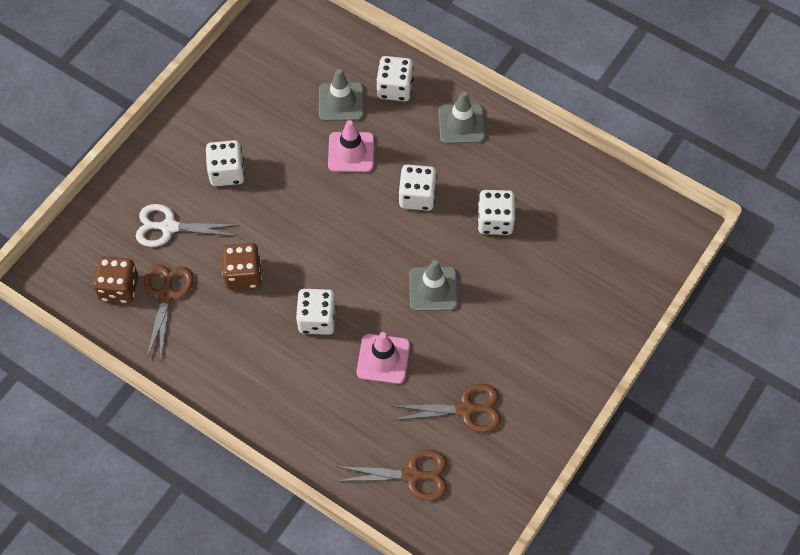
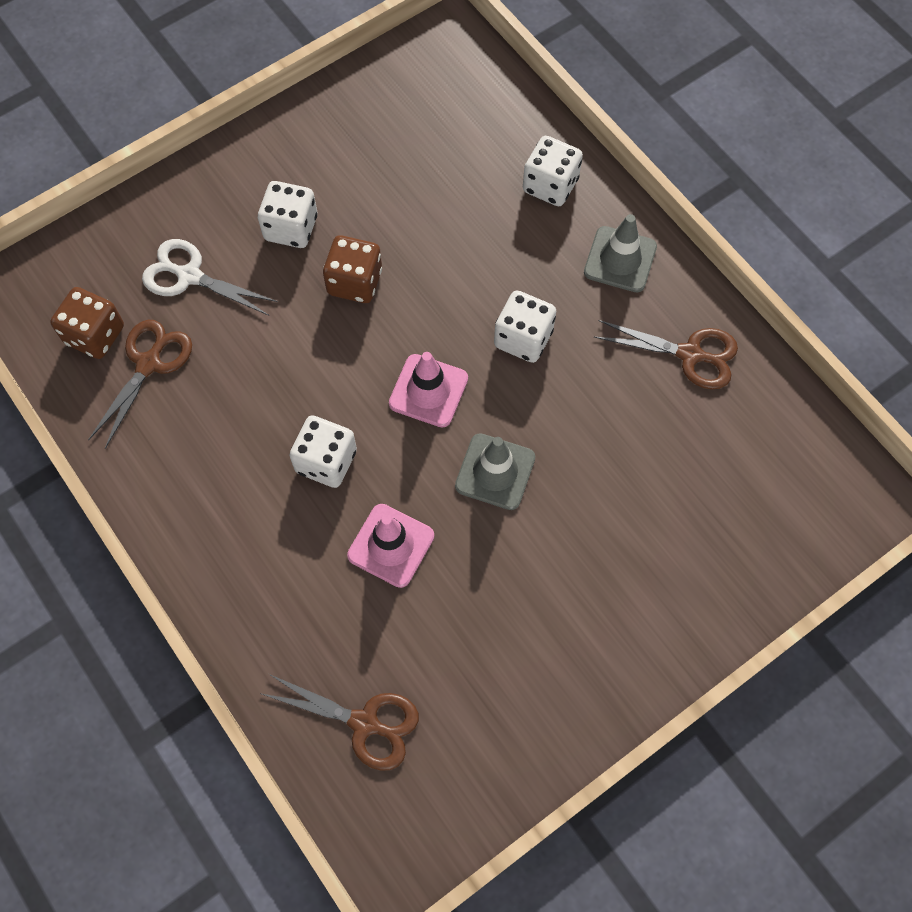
camera: 20 degrees right, 5 degrees up
brown dice [222,243,262,290] -> brown dice moved to [323,235,382,303]
grey traffic cone [319,69,364,121] -> none
pink traffic cone [328,120,374,172] -> pink traffic cone moved to [389,352,468,428]
brown scissors [392,384,501,432] -> brown scissors moved to [594,320,738,389]
white dice [477,190,516,235] -> none

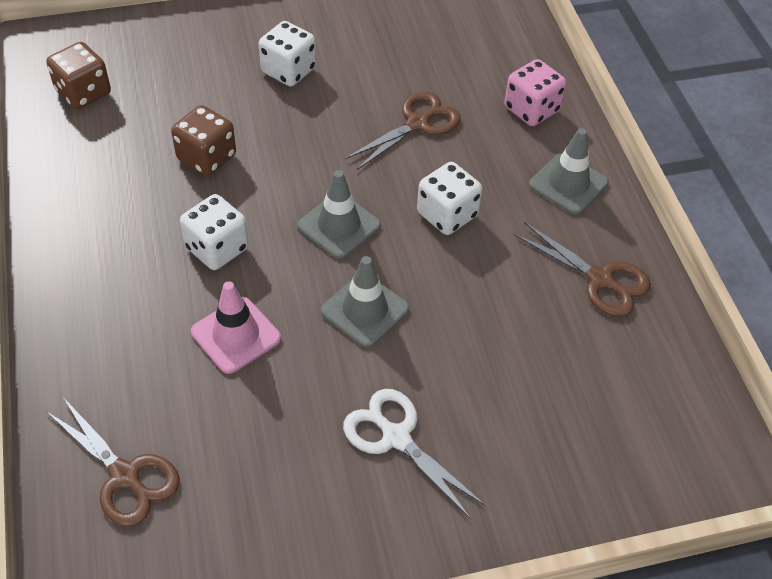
camera: 20 degrees right, 15 degrees down
brown scissors [88,320,192,449] -> brown scissors moved to [345,92,460,170]
white scissors [142,239,278,316] -> white scissors moved to [343,389,486,519]
brown dice [323,235,382,303] -> brown dice moved to [171,105,236,176]
pink traffic cone [389,352,468,428] -> grey traffic cone [297,170,381,259]
white dice [523,136,583,206] -> pink dice [504,59,566,126]

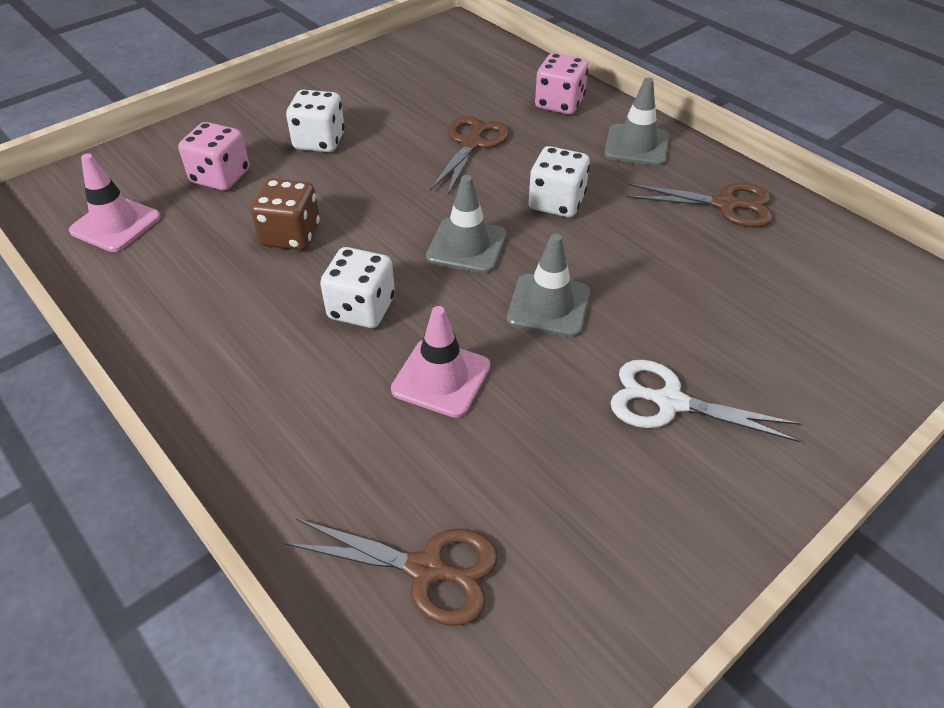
camera: 25 degrees left, 5 degrees down
brown dice [46,42,111,109] -> pink traffic cone [69,154,161,252]
none -> pink dice [178,122,249,191]

